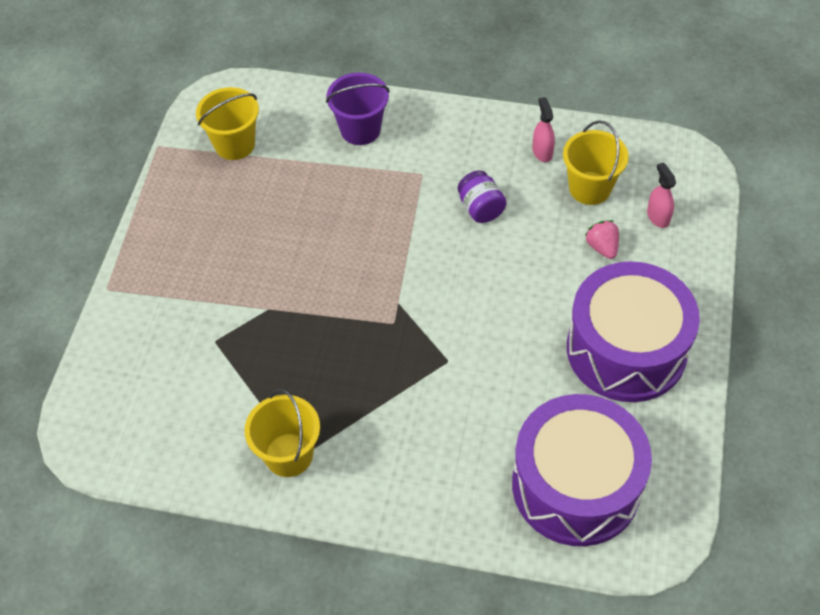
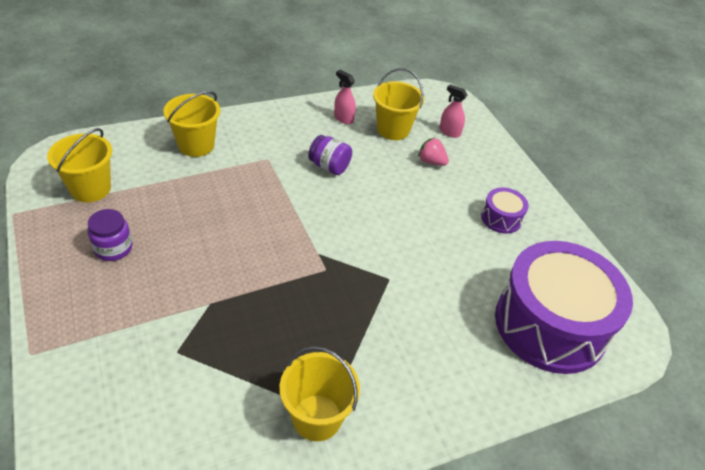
camera: 40 degrees left, 10 degrees down
purple bucket [326,73,390,145] -> yellow bucket [163,91,220,157]
purple drum [567,261,700,402] -> purple drum [481,188,529,234], size x0.42
none -> purple jar [88,209,132,261]

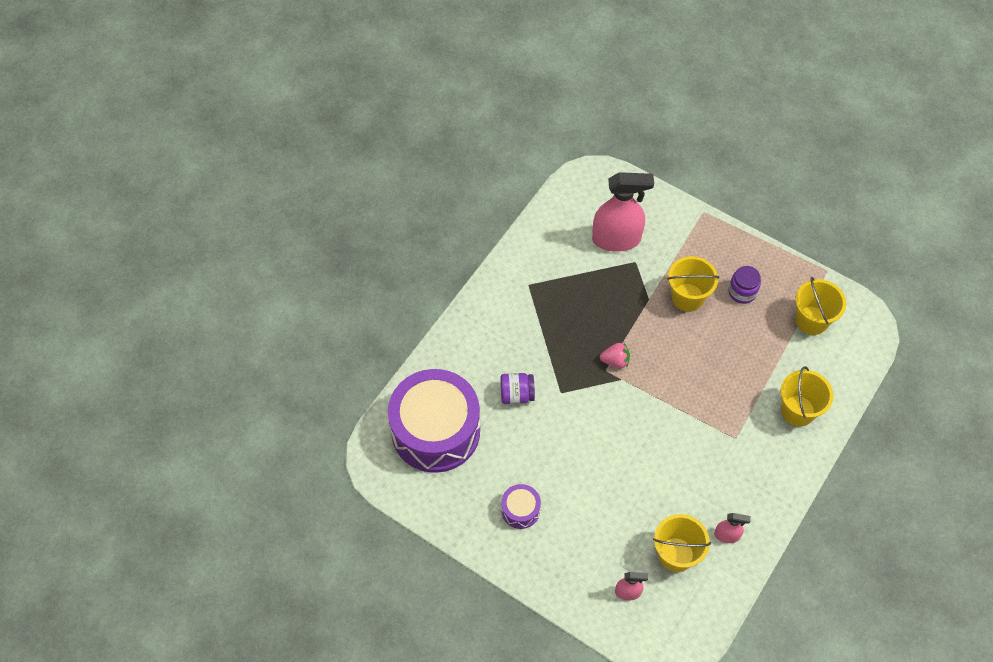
camera: 150 degrees right, 15 degrees up
yellow bucket [280,346,360,441] -> yellow bucket moved to [667,256,719,312]
purple jar [308,135,352,175] -> purple jar moved to [500,373,535,404]
pink strawberry [418,137,449,166] -> pink strawberry moved to [600,343,630,368]
none -> pink spray bottle [592,172,654,252]

